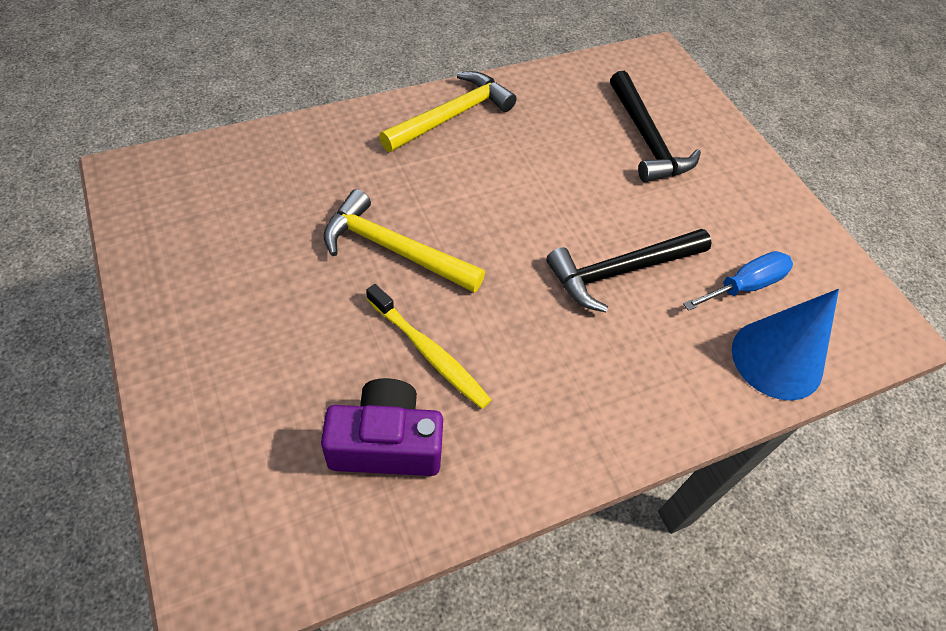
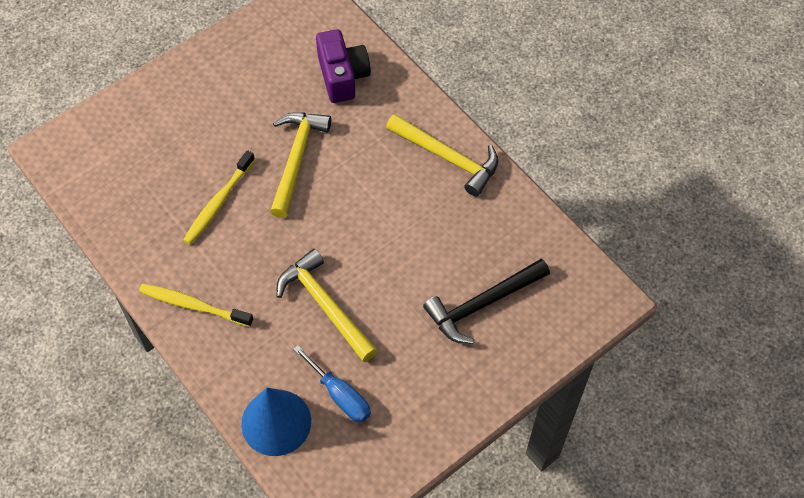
camera: 80 degrees right, 5 degrees up
purple camera [321,378,443,476] -> purple camera moved to [316,29,371,103]
black hammer [546,229,712,312] -> yellow hammer [277,249,378,362]
none -> yellow toothbrush [139,284,253,327]

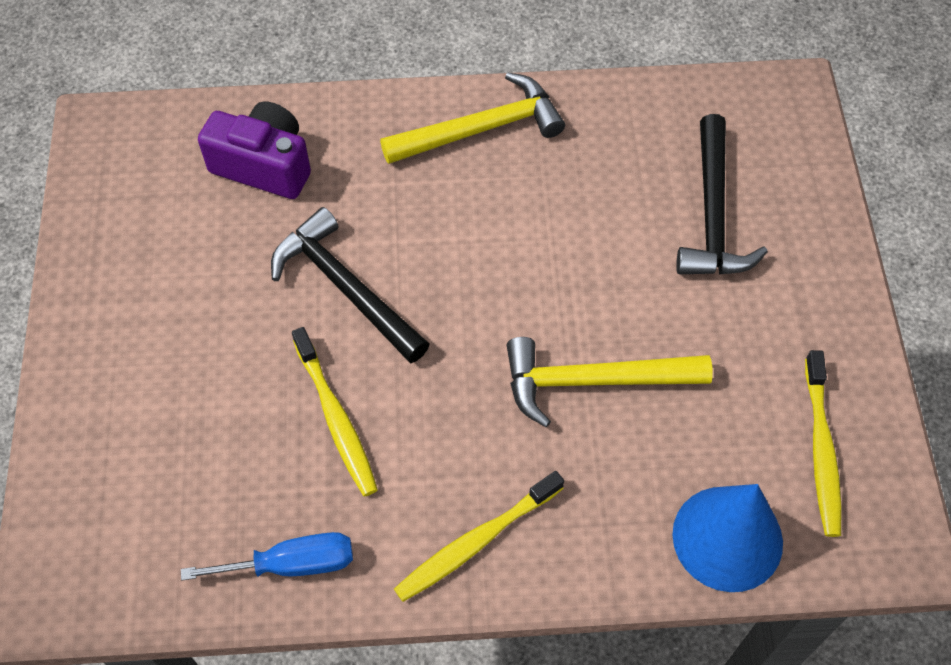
camera: 55 degrees left, 0 degrees up
yellow hammer [270,112,331,218] -> black hammer [271,207,430,363]
blue screwdriver [293,345,371,423] -> blue screwdriver moved to [181,532,353,580]
none -> yellow toothbrush [805,350,841,537]

